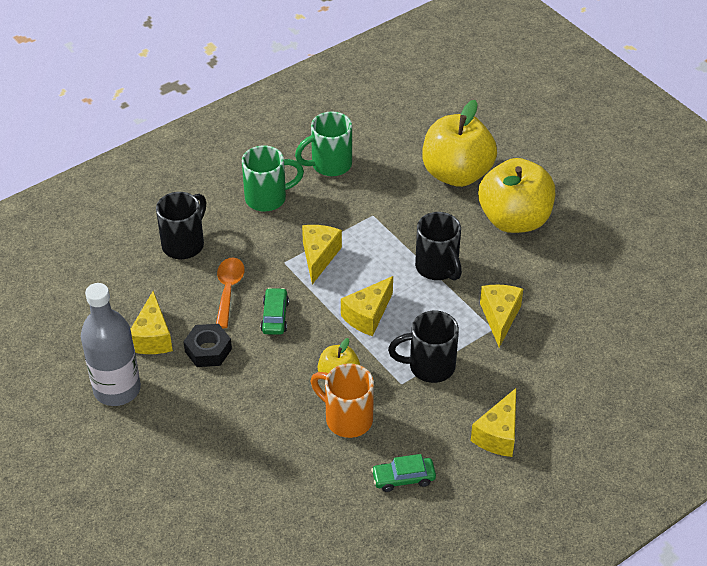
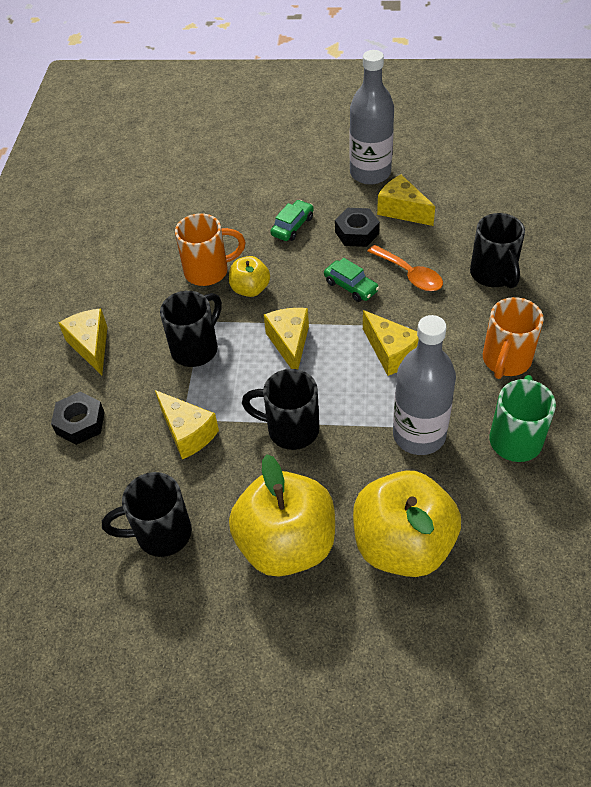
camera: 135 degrees right, 5 degrees up
green mug [242,145,304,212] -> orange mug [483,297,544,379]
green car [371,454,436,492] -> green car moved to [270,200,314,241]
none -> black nut [51,392,105,445]
none -> black mug [102,472,192,557]
none -> grey bottle [393,315,456,455]

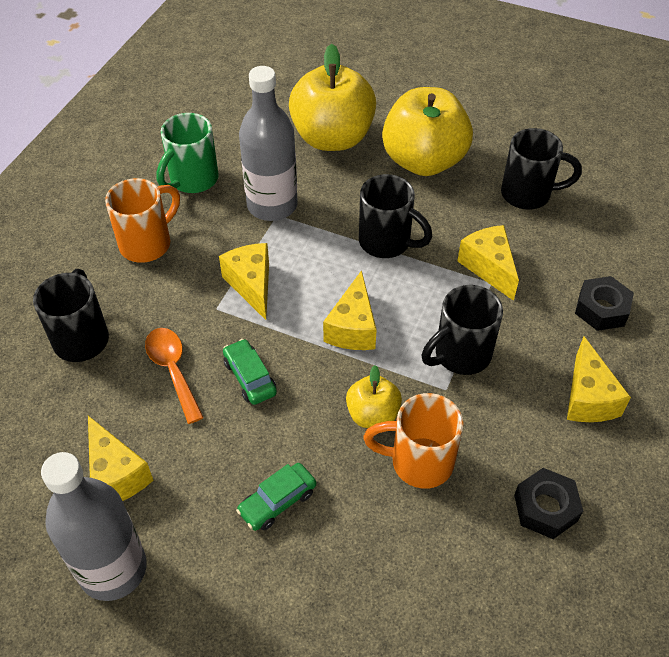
camera: 165 degrees left, 0 degrees up
black nut [335,208,380,247] -> black nut moved to [514,468,583,539]

